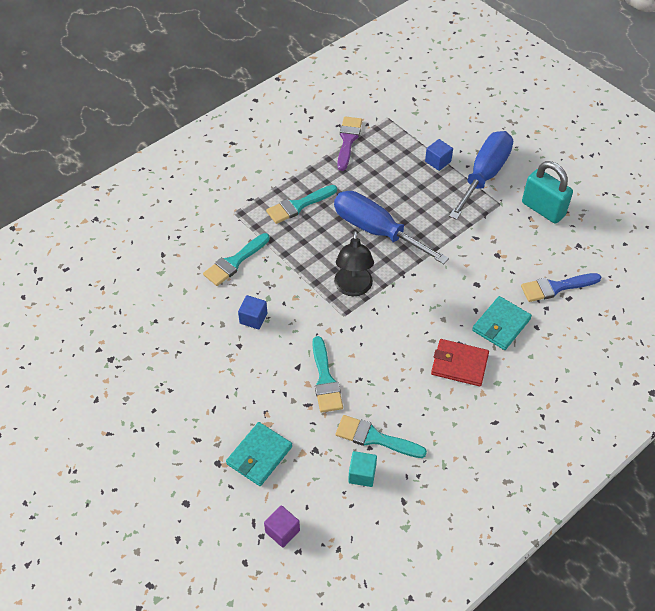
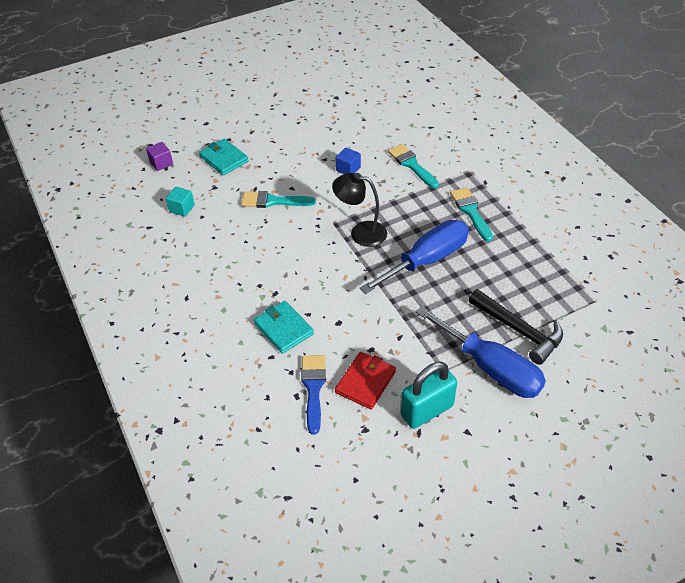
camera: 105 degrees right, 5 degrees down
turquoise brush [335,415,427,458] -> none
purple brush [337,116,362,171] -> none
blue cube [425,139,453,171] -> black hammer [468,289,563,365]
red wallet [431,339,489,386] -> red wallet moved to [335,352,396,410]

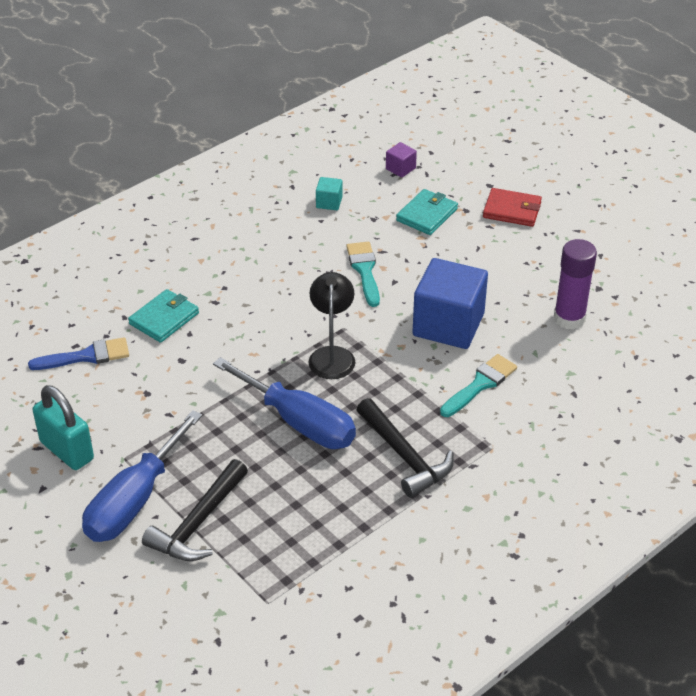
camera: 75 degrees right, 5 degrees down
blue cube [335,147,361,174] -> blue cube [413,258,488,349], size x2.32
red wallet [335,352,396,410] -> red wallet moved to [483,188,542,227]
turquoise brush [450,187,493,242] -> black hammer [356,398,454,498]
none -> purple glue stick [554,239,597,330]

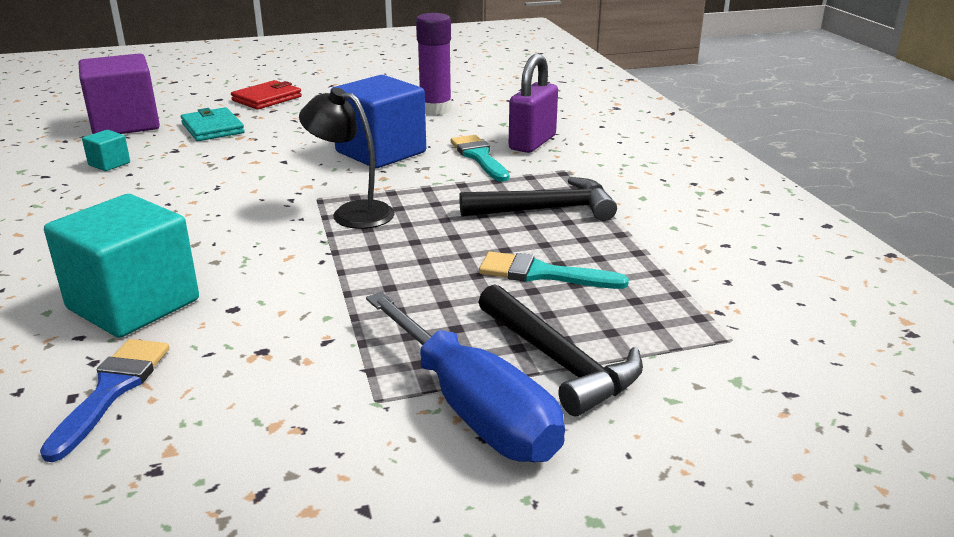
camera: 65 degrees left, 15 degrees down
turquoise padlock [33,385,94,470] -> none
turquoise wallet [128,289,199,343] -> turquoise cube [44,194,199,338]
blue screwdriver [213,357,356,449] -> none
turquoise brush [346,242,380,307] -> turquoise brush moved to [479,252,629,289]
purple cube [386,142,417,178] -> purple cube [79,53,160,134], size x2.32
none -> purple padlock [509,54,558,153]

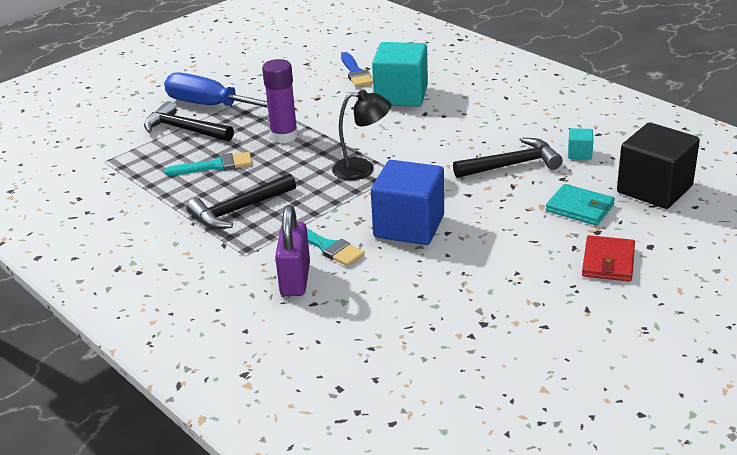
camera: 155 degrees right, 5 degrees up
purple cube [79,53,160,134] -> black cube [617,122,700,209]
purple glue stick [416,13,452,115] -> purple glue stick moved to [262,59,298,143]
none -> black hammer [453,138,563,178]

